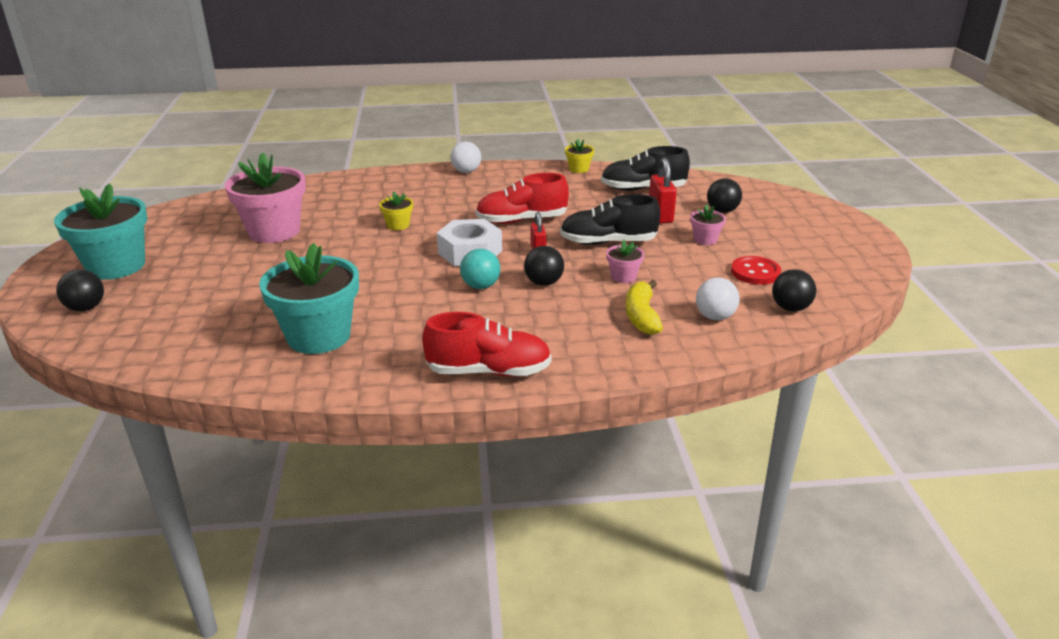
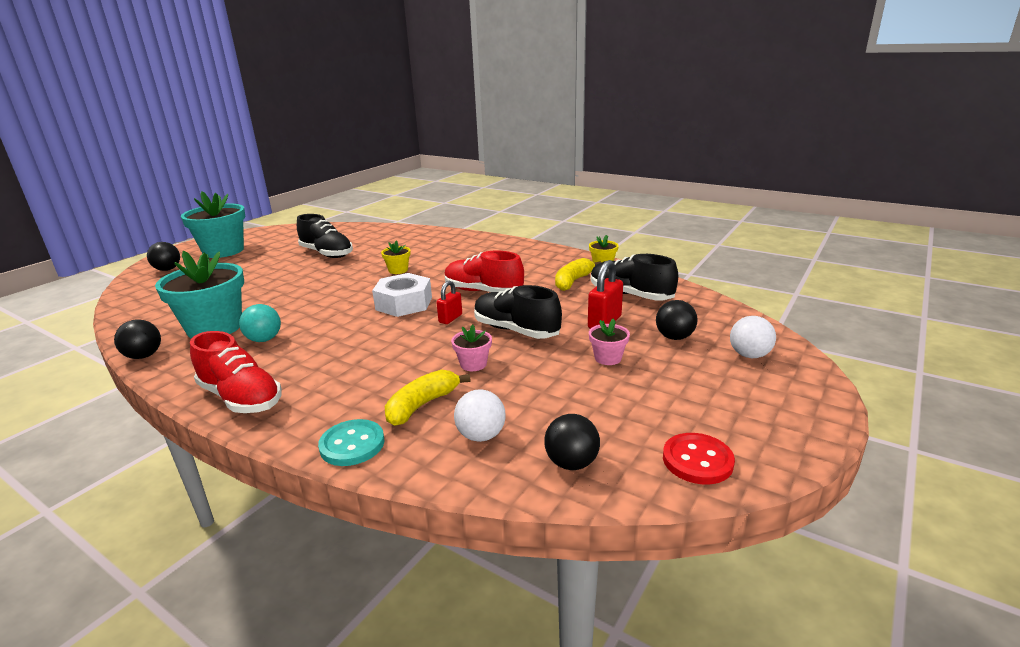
camera: 40 degrees right, 5 degrees down
pink flower pot [225,152,306,243] -> black shoe [297,214,353,258]
white ball [450,142,481,173] -> white ball moved to [730,316,776,358]
turquoise ball [460,249,500,289] -> turquoise ball moved to [239,304,281,342]
black ball [524,246,564,286] -> black ball moved to [114,319,161,359]
red button [731,256,781,285] -> red button moved to [663,433,735,484]
none -> turquoise button [318,419,384,466]
none -> yellow banana [555,258,602,291]

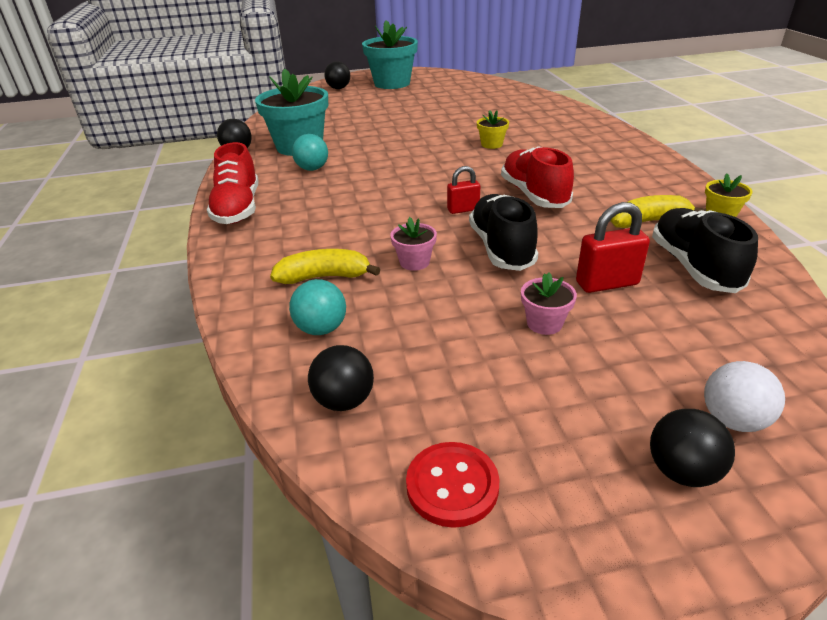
camera: 45 degrees right, 10 degrees up
black shoe [297,214,353,258] -> none
turquoise button [318,419,384,466] -> none
white nut [372,273,432,317] -> none
white ball [454,389,506,442] -> turquoise ball [289,279,346,335]
black ball [656,300,697,340] -> black ball moved to [650,409,735,487]

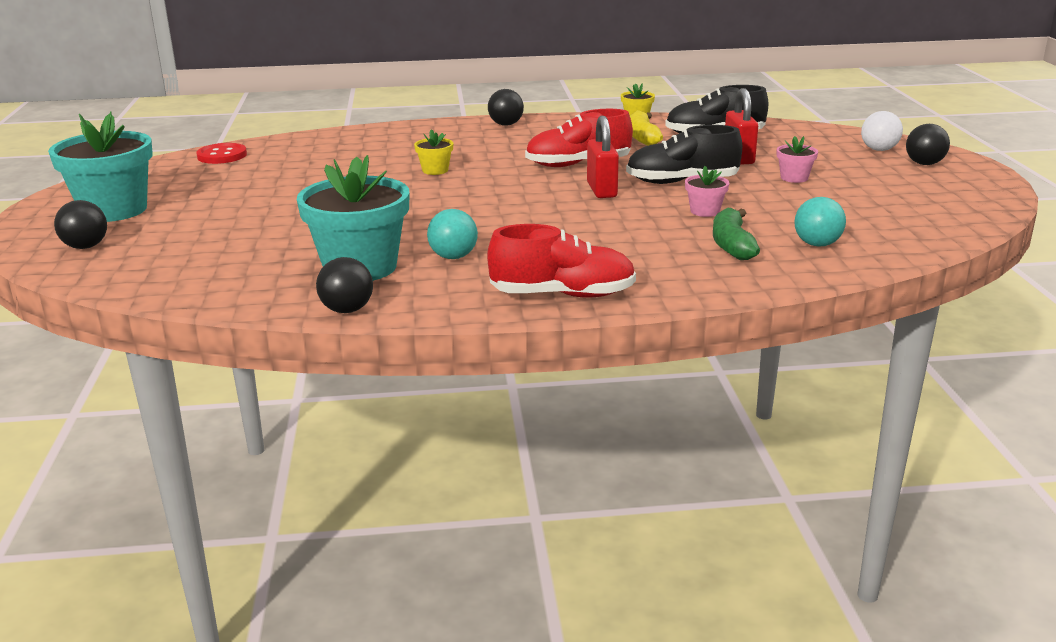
camera: 85 degrees left, 10 degrees down
yellow banana [270,249,381,284] -> green banana [713,208,760,260]
black ball [308,345,374,411] -> black ball moved to [488,89,524,126]
red button [406,442,499,528] -> red button moved to [196,143,247,164]
red padlock [447,166,480,214] -> red padlock [587,116,619,198], size x1.56

